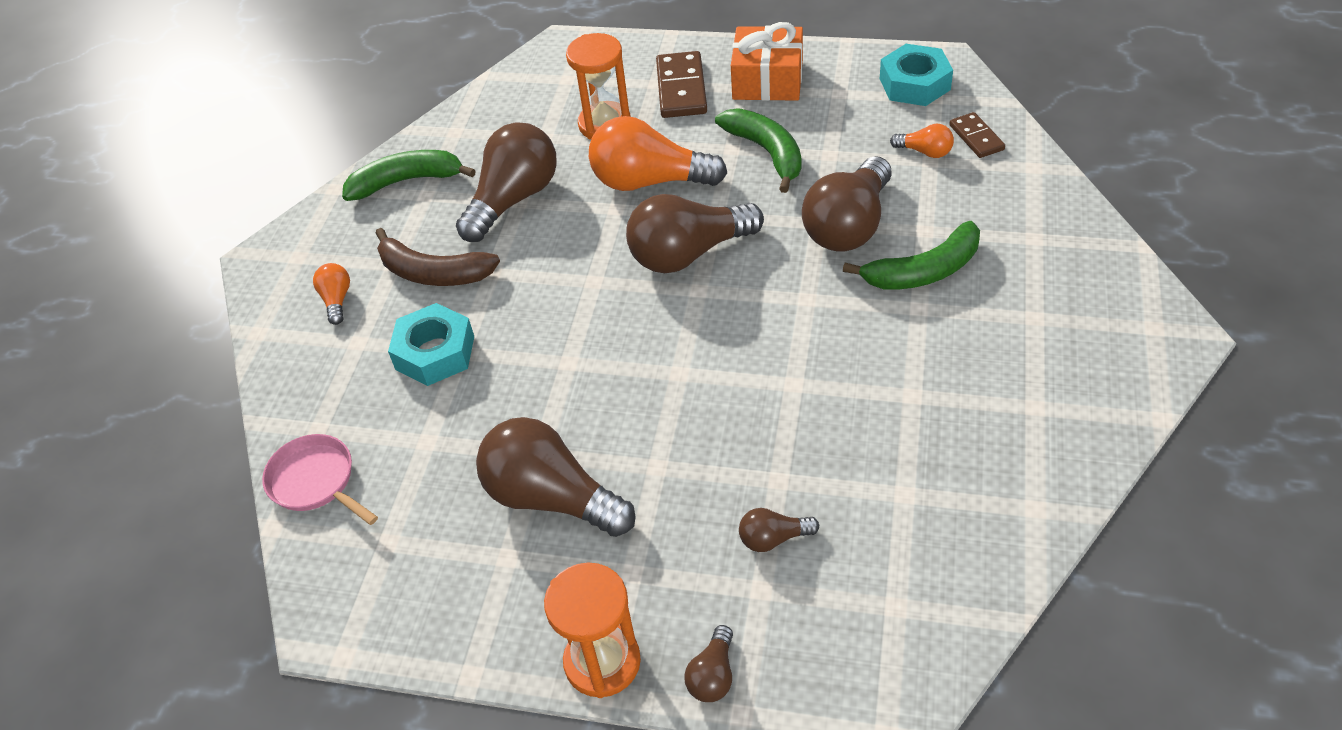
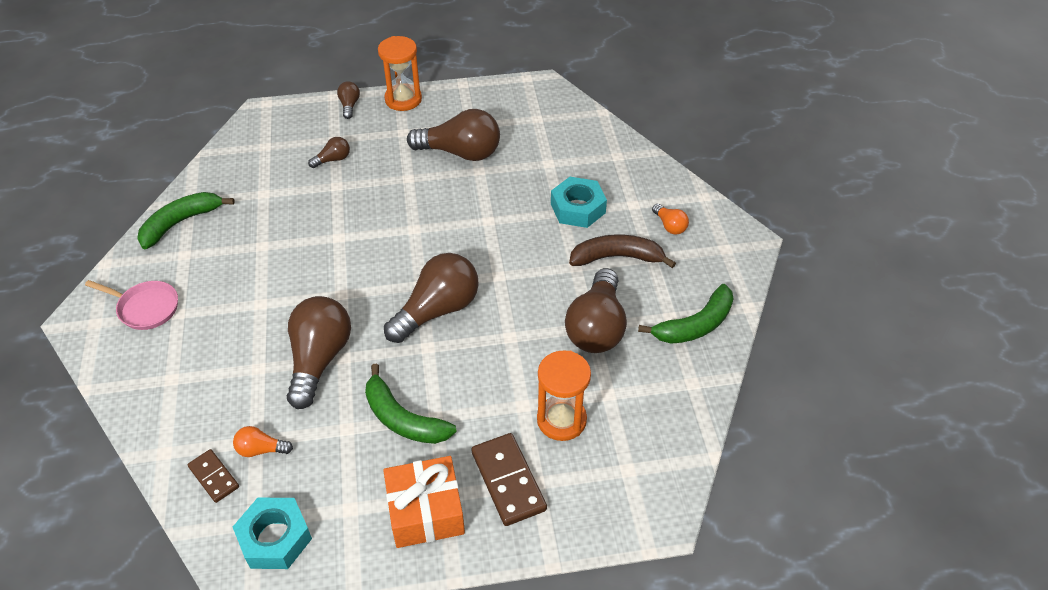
camera: 155 degrees right, 0 degrees up
pink pan [262,434,378,525] -> pink pan moved to [85,280,178,330]
orange light bulb [589,116,727,191] -> none
green banana [843,221,980,290] -> green banana moved to [137,192,235,249]

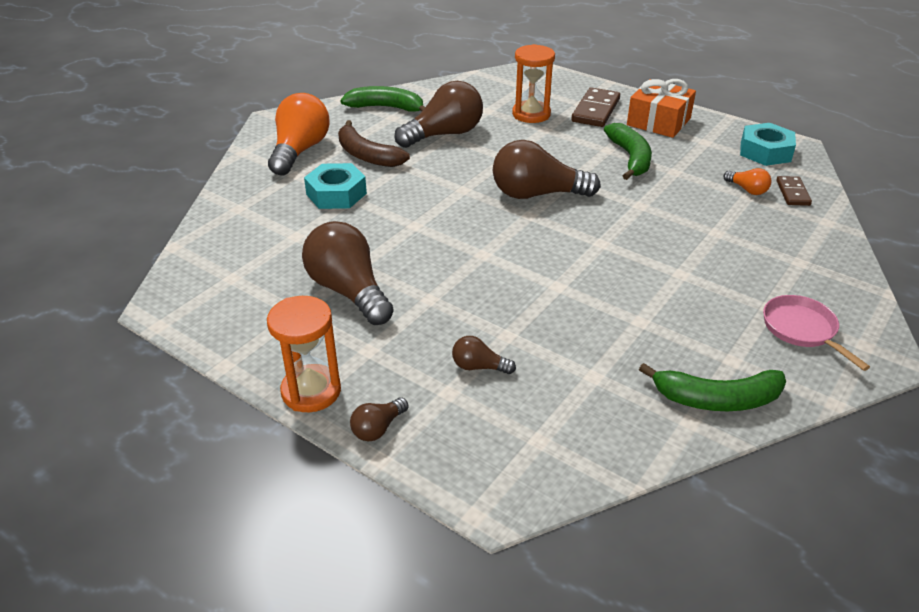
camera: 135 degrees left, 10 degrees down
brown light bulb [287,296,351,409] -> none
orange light bulb [652,204,689,235] -> orange light bulb [268,93,329,176], size x2.16

